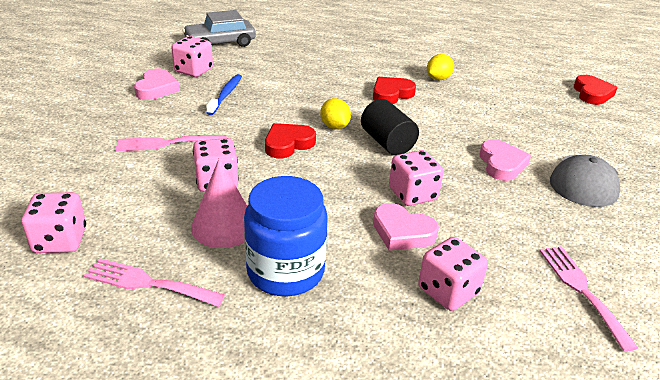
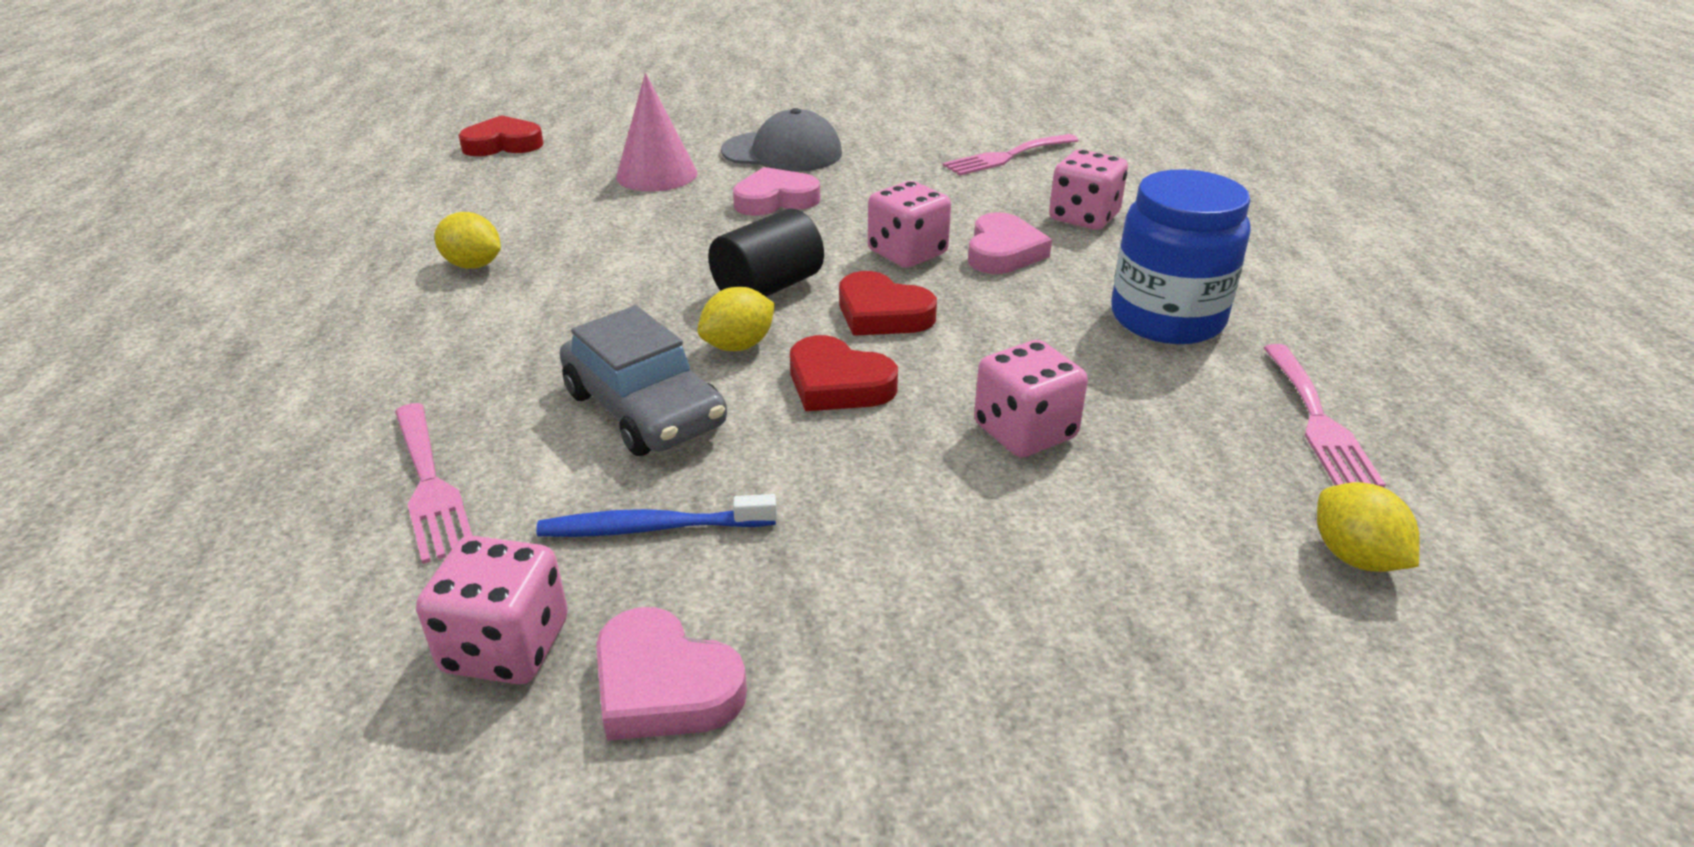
camera: 105 degrees left, 0 degrees up
pink dice [21,192,86,253] -> yellow lemon [1317,482,1420,572]
pink fork [115,135,227,151] -> pink fork moved to [395,403,472,564]
pink heart [134,68,180,100] -> pink heart turned 135 degrees counterclockwise [596,607,747,741]
grey car [183,10,256,47] -> grey car moved to [560,305,727,456]
pink cone [191,158,247,248] -> pink cone moved to [616,73,697,191]
red heart [373,77,416,104] -> red heart moved to [839,271,937,336]

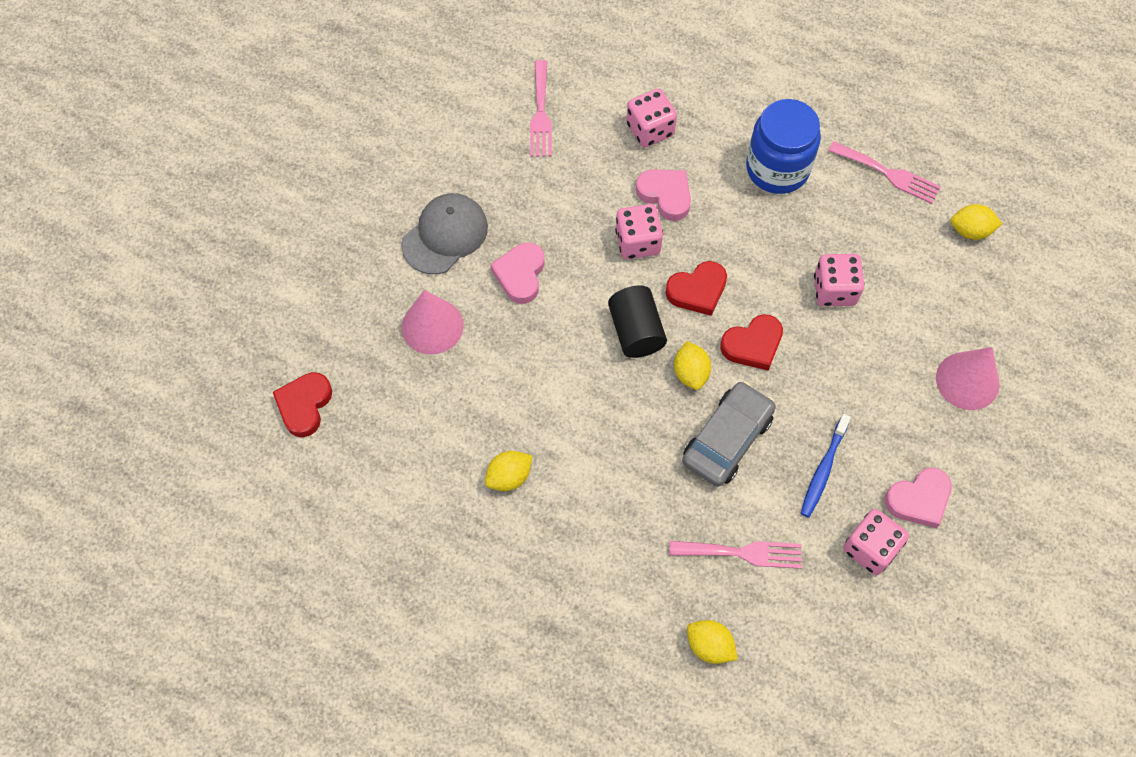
camera: 60 degrees left, 30 degrees up
grey car [560,305,727,456] -> grey car turned 45 degrees counterclockwise [682,381,776,487]
none -> yellow lemon [687,620,738,664]
none -> pink cone [936,347,1000,410]

